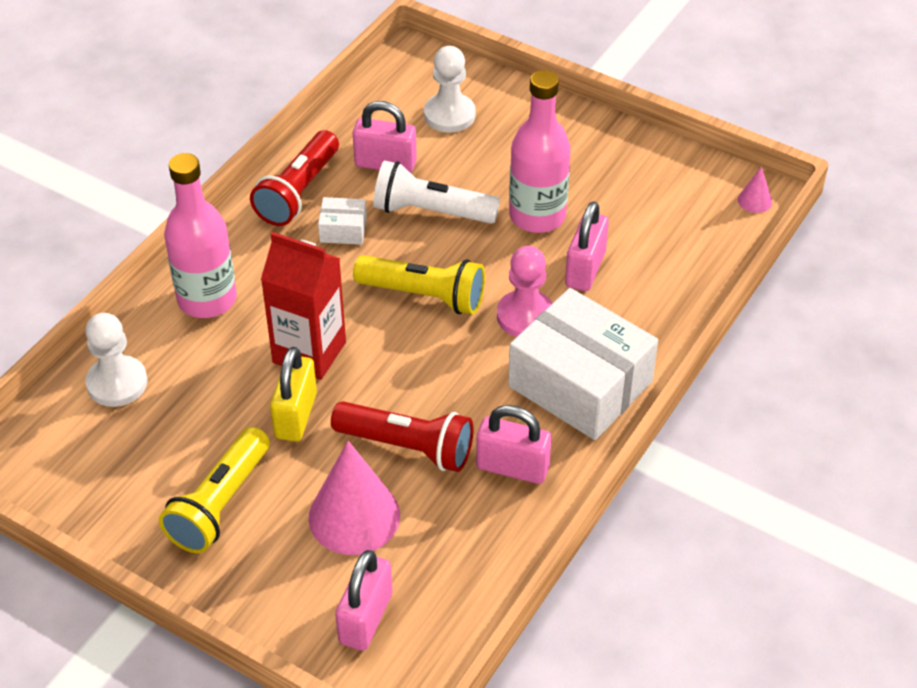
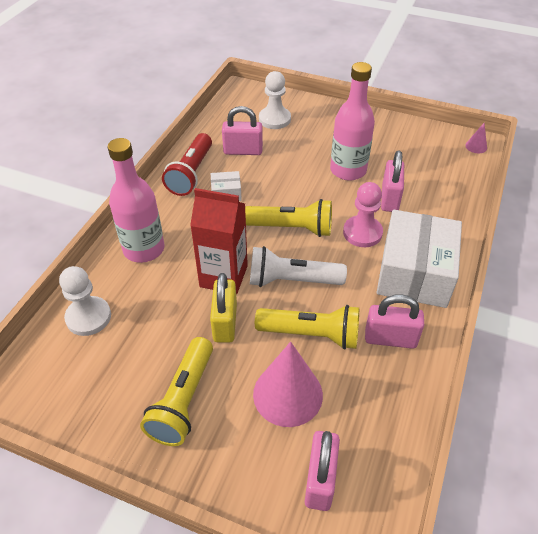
camera: 10 degrees left, 0 degrees up
red flashlight [331,401,474,472] -> yellow flashlight [255,305,359,349]
white flashlight [373,160,500,224] -> white flashlight moved to [250,246,347,287]
white box [508,288,658,440] -> white box turned 75 degrees clockwise [377,210,462,308]

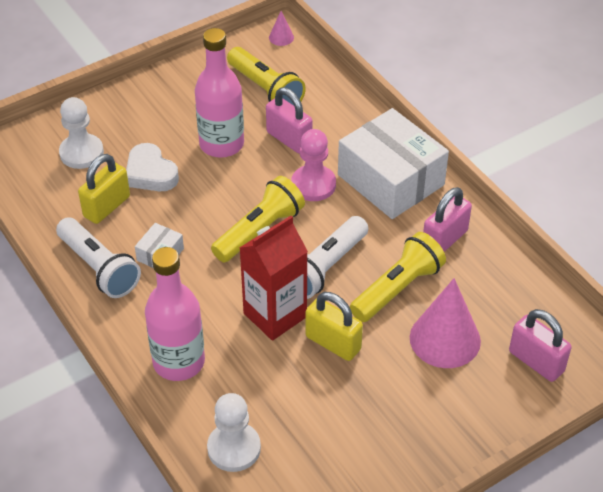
camera: 55 degrees left, 0 degrees up
yellow flashlight [140,337,213,446] -> yellow flashlight moved to [227,47,306,105]
red flashlight [162,133,212,196] -> white flashlight [56,217,141,298]
pink padlock [222,106,263,155] -> yellow padlock [78,154,130,224]
none -> white heart [126,143,179,191]

